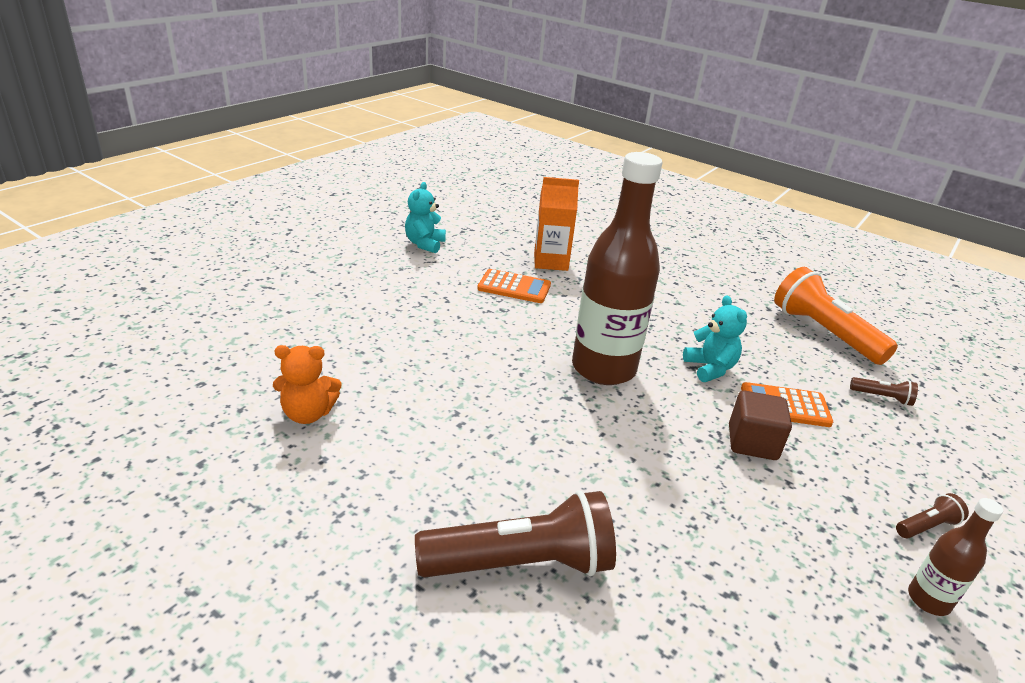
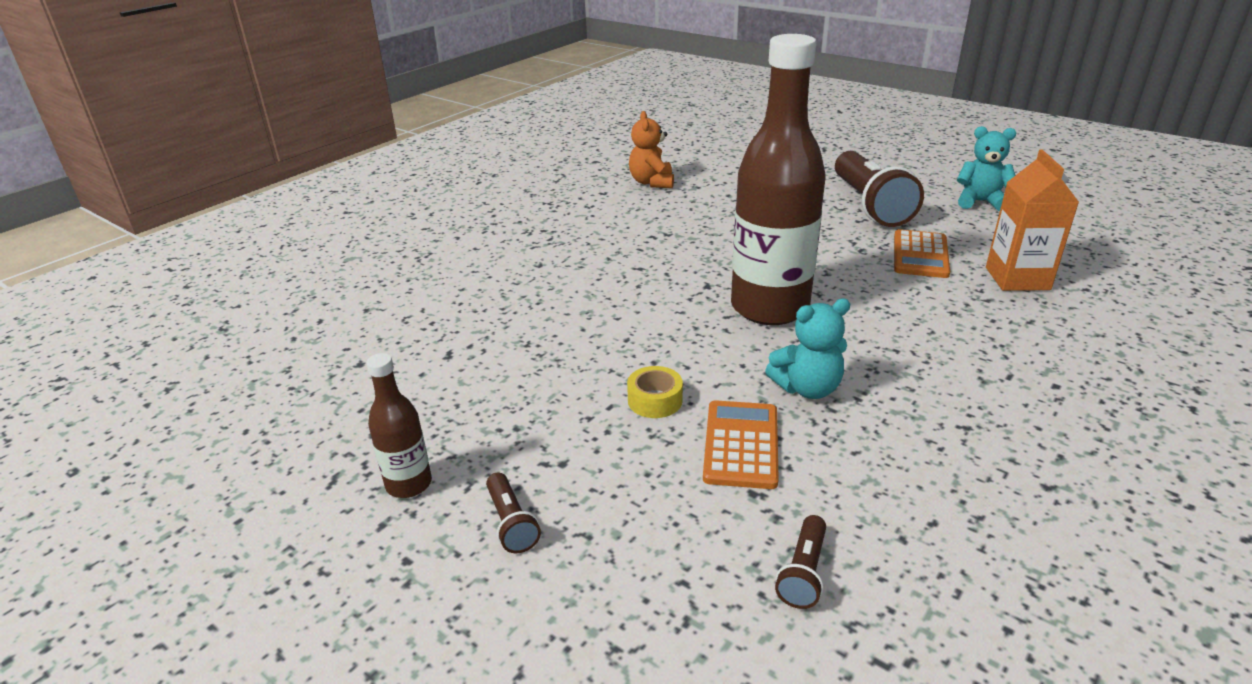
camera: 95 degrees right, 0 degrees up
brown flashlight [415,490,616,578] -> brown flashlight moved to [835,151,924,227]
brown cube [729,390,792,460] -> yellow tape [627,366,683,418]
orange flashlight [774,267,898,365] -> none

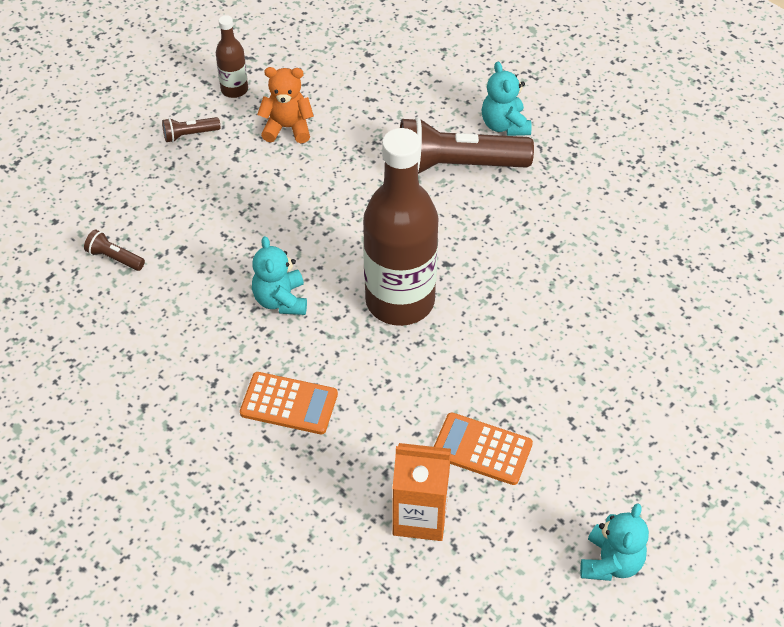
camera: 95 degrees right, 20 degrees up
yellow tape [627,366,683,418] -> none
orange teddy bear [629,111,674,188] -> orange teddy bear moved to [257,67,314,143]
orange calculator [703,400,779,489] -> orange calculator moved to [240,372,338,434]
brown flashlight [835,151,924,227] -> brown flashlight moved to [400,117,534,174]
none -> turquoise teddy bear [482,62,532,136]

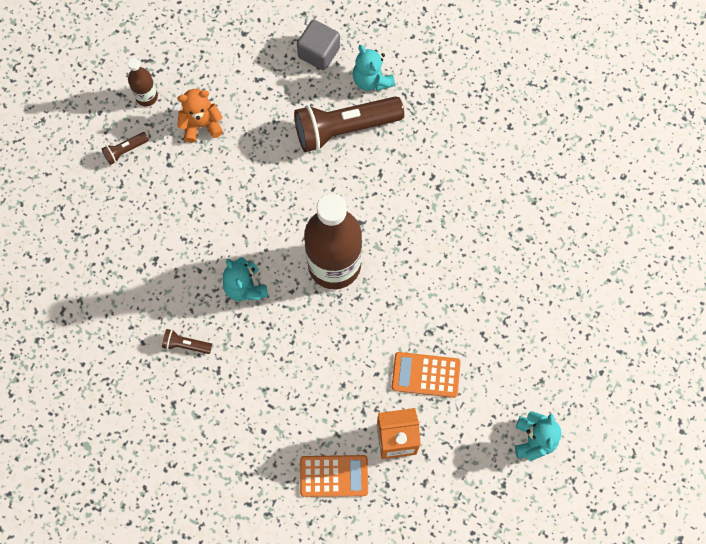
camera: 15 degrees left, 20 degrees up
brown flashlight [84,229,145,271] -> brown flashlight moved to [162,329,212,354]
orange calculator [240,372,338,434] -> orange calculator moved to [300,455,368,497]
none -> grey cube [297,19,340,71]

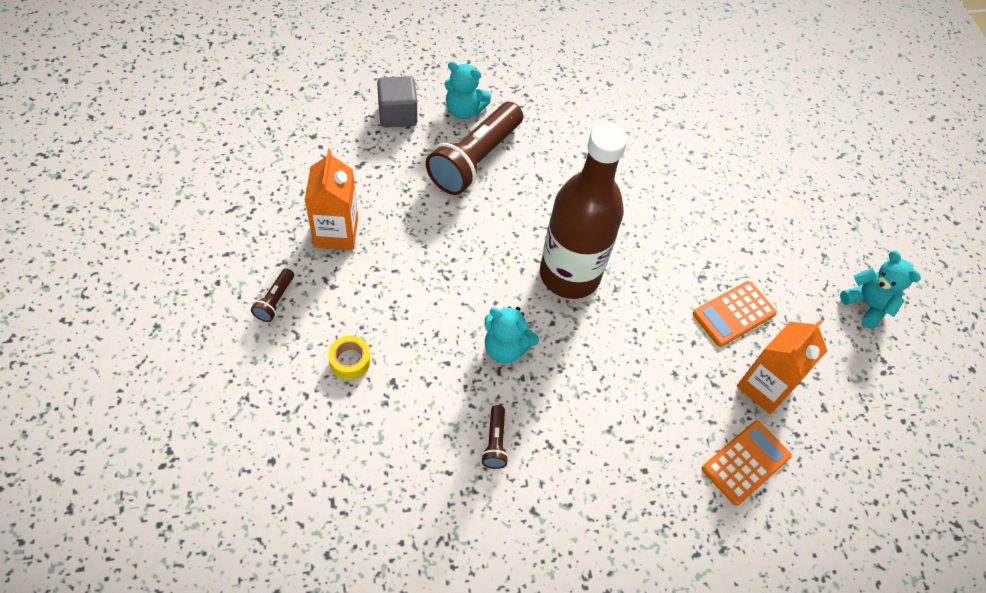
camera: 45 degrees left, 15 degrees down
brown bottle [128,58,158,106] -> none
brown flashlight [162,329,212,354] -> brown flashlight turned 60 degrees counterclockwise [481,405,509,469]
orange teddy bear [177,89,223,143] -> orange carton [304,149,358,250]
none -> yellow tape [328,336,371,380]

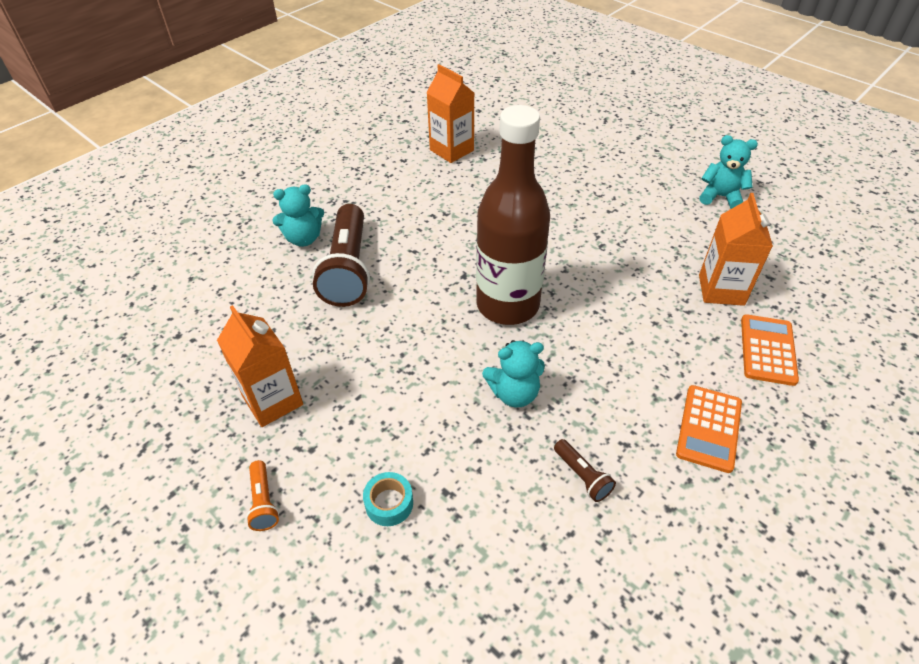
camera: 30 degrees left, 10 degrees down
brown flashlight [251,268,294,322] -> orange flashlight [246,460,279,531]
yellow tape [328,336,371,380] -> turquoise tape [363,472,413,526]
grey cube [377,76,417,128] -> none
orange calculator [693,281,777,347] -> orange calculator moved to [676,385,742,473]
none -> orange carton [426,64,474,163]

